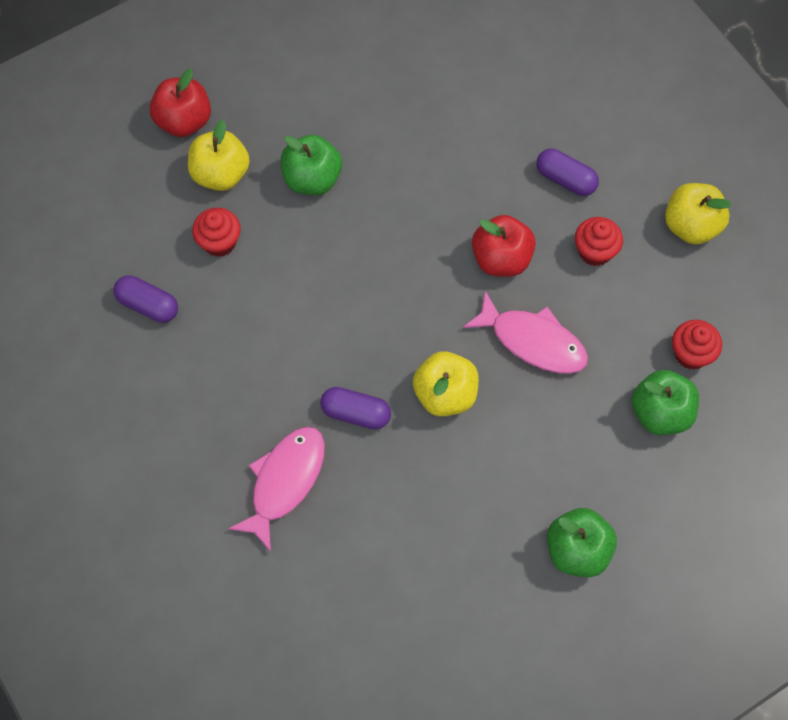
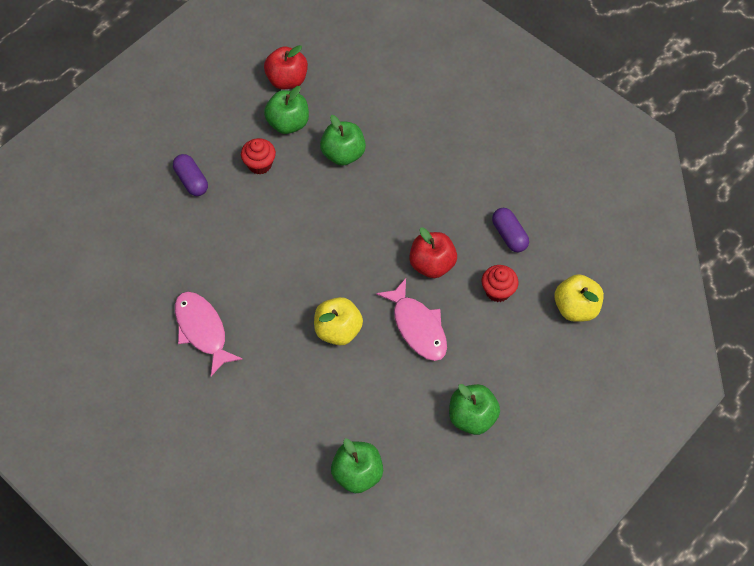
camera: 30 degrees right, 5 degrees down
yellow apple [188,120,250,191] -> green apple [264,86,309,134]
pink fish [228,427,325,552] -> pink fish turned 90 degrees counterclockwise [175,292,243,376]
purple capsule [320,387,391,430] -> none
red cupcake [672,320,722,370] -> none

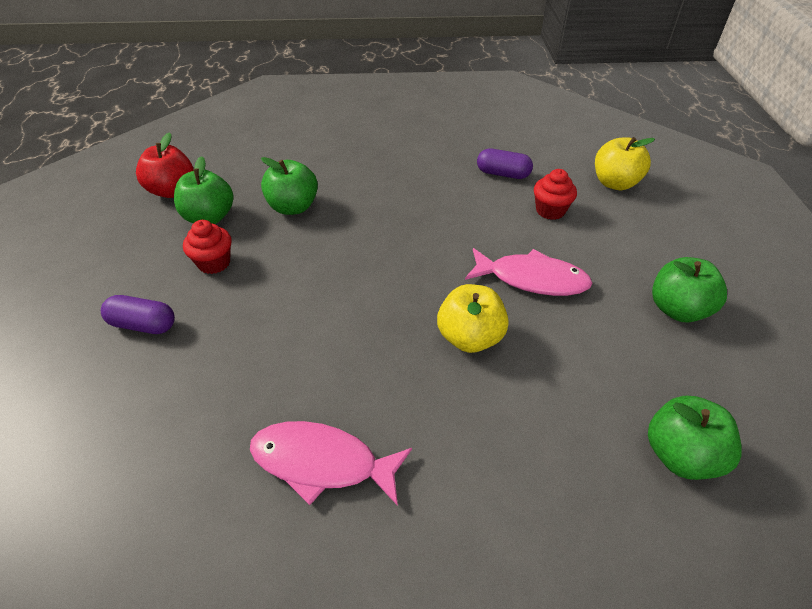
camera: 45 degrees left, 15 degrees down
red apple [409,227,457,278] -> none

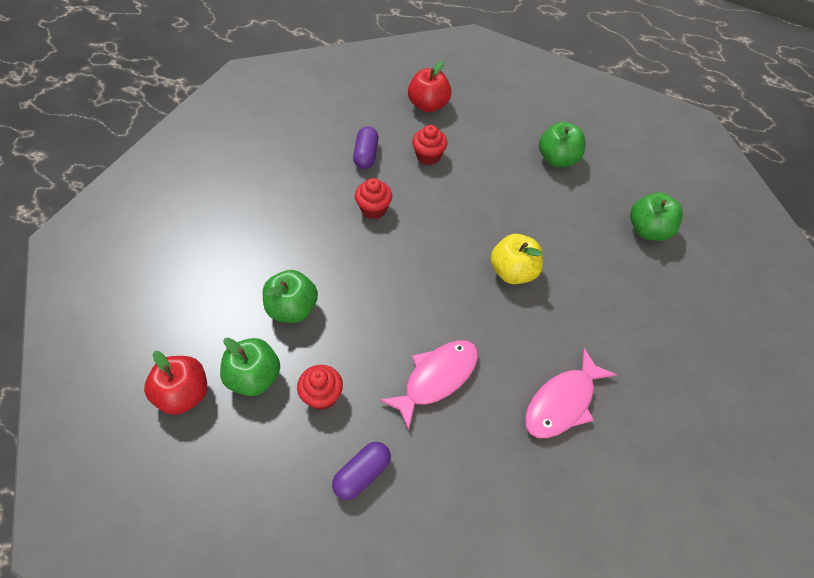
camera: 60 degrees left, 10 degrees up
pink fish [465,248,592,296] -> pink fish moved to [380,340,478,430]
purple capsule [477,148,533,179] -> purple capsule turned 45 degrees counterclockwise [353,126,379,169]
yellow apple [595,137,655,190] -> red apple [408,61,451,112]
none -> red cupcake [355,178,392,219]

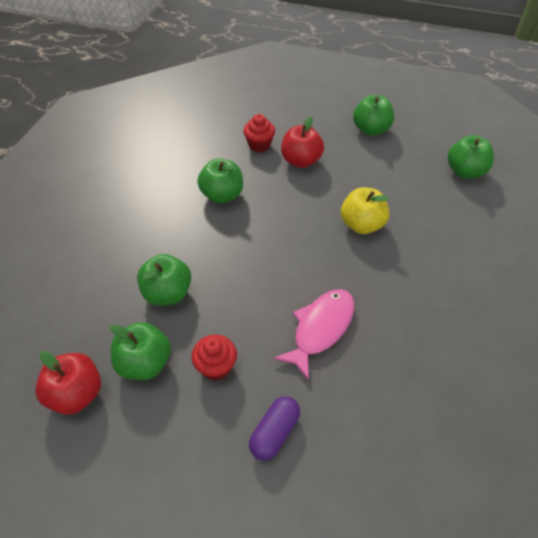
camera: 10 degrees left, 5 degrees down
purple capsule [353,126,379,169] -> none
red cupcake [355,178,392,219] -> green apple [197,159,243,203]
red apple [408,61,451,112] -> red apple moved to [281,116,324,168]
pink fish [525,348,617,438] -> none

